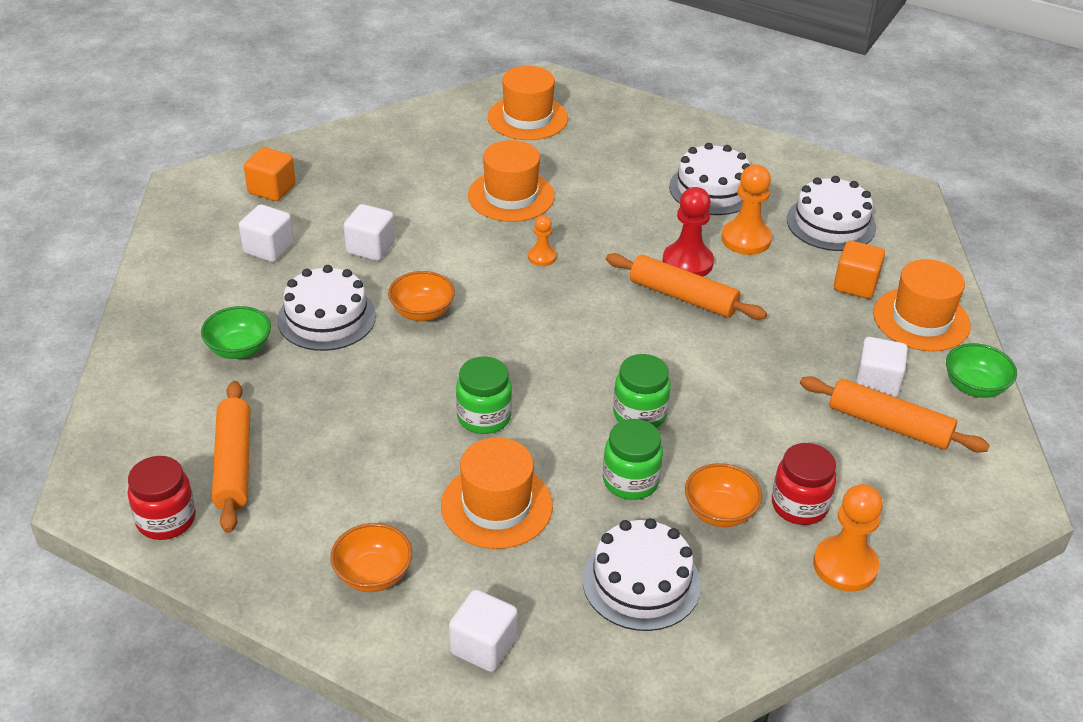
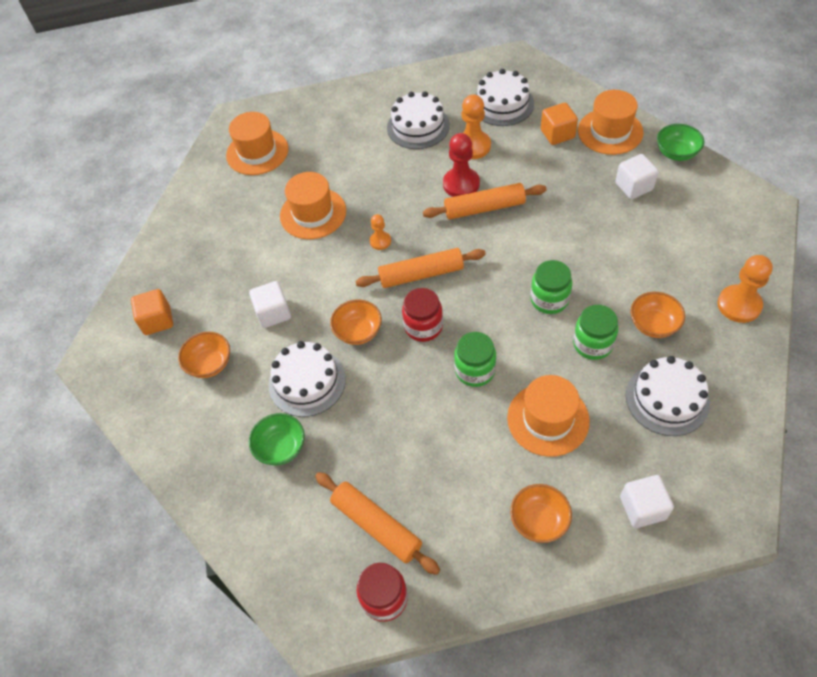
camera: 35 degrees left, 15 degrees up
white cube [239,204,294,262] -> orange bowl [178,332,230,378]
red jar [772,443,836,525] -> red jar moved to [402,288,443,342]
orange rolling pin [800,376,990,453] -> orange rolling pin moved to [355,248,486,288]

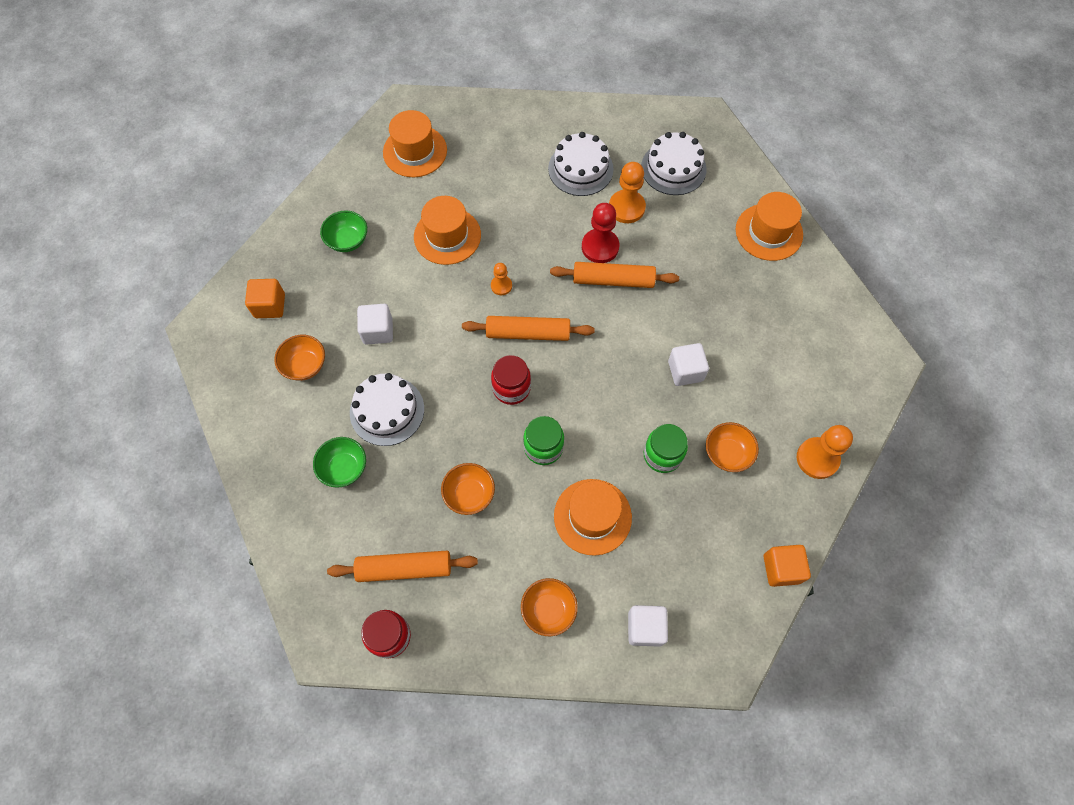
camera: 10 degrees right, 10 degrees up
orange rolling pin [315,472,440,575] -> orange rolling pin turned 60 degrees counterclockwise [327,551,478,582]
orange bowl [330,300,382,345] -> orange bowl moved to [441,463,495,515]
green jar [530,260,572,314] -> none
orange cube [541,103,578,145] -> orange cube moved to [764,545,811,587]
white cube [615,154,658,199] -> white cube moved to [668,343,709,386]
white cake [626,356,710,436] -> none
green bowl [657,124,704,161] -> green bowl moved to [320,210,367,252]

